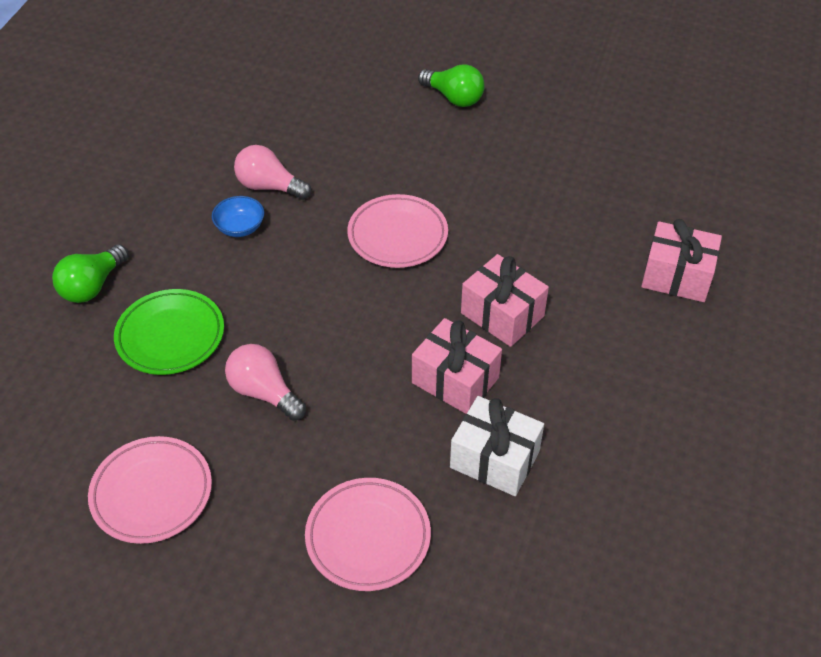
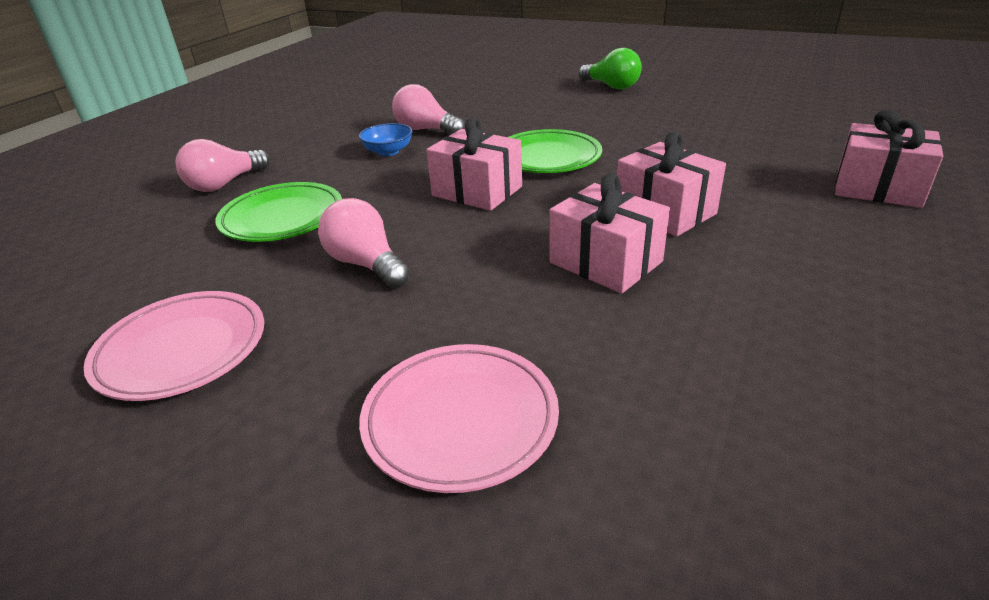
camera: 10 degrees right, 15 degrees down
green light bulb [52,244,129,303] -> pink light bulb [176,139,270,192]
pink plate [347,194,448,268] -> green plate [509,129,602,173]
white gift [450,396,544,496] -> none
none -> pink gift [426,118,522,211]

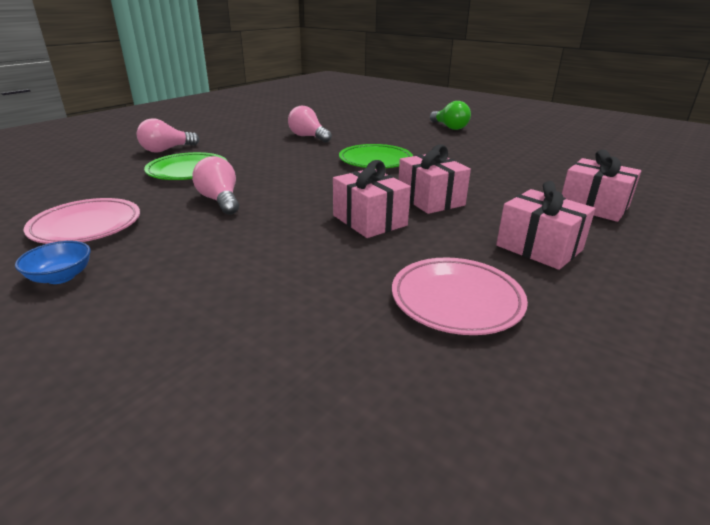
camera: 10 degrees right, 5 degrees down
blue bowl [359,123,412,156] -> blue bowl moved to [15,241,91,284]
pink plate [359,344,559,493] -> pink plate moved to [392,257,528,335]
pink gift [426,118,522,211] -> pink gift moved to [496,181,595,270]

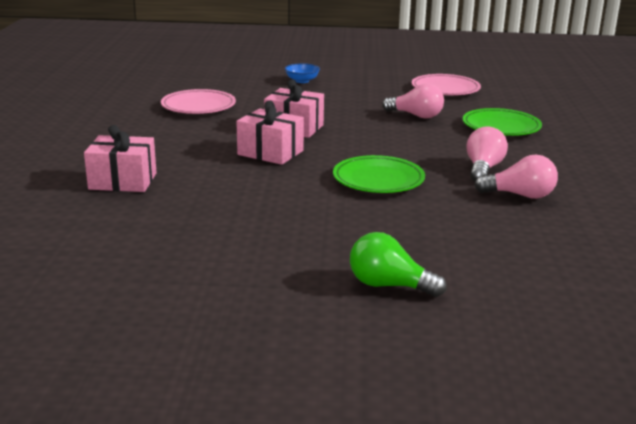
camera: 145 degrees right, 5 degrees down
blue bowl [15,241,91,284] -> blue bowl moved to [285,63,320,83]
pink light bulb [137,118,199,153] -> pink light bulb moved to [466,127,508,182]
pink gift [496,181,595,270] -> none

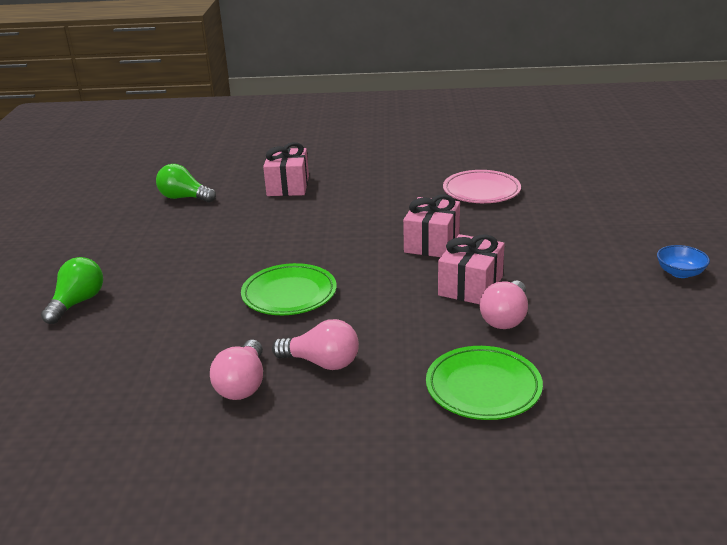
camera: 90 degrees right, 5 degrees up
pink gift [236,101,304,165] -> pink gift moved to [438,234,505,304]
blue bowl [285,63,320,83] -> blue bowl moved to [657,245,710,278]
pink plate [412,74,481,95] -> none
none -> green light bulb [156,164,216,202]

